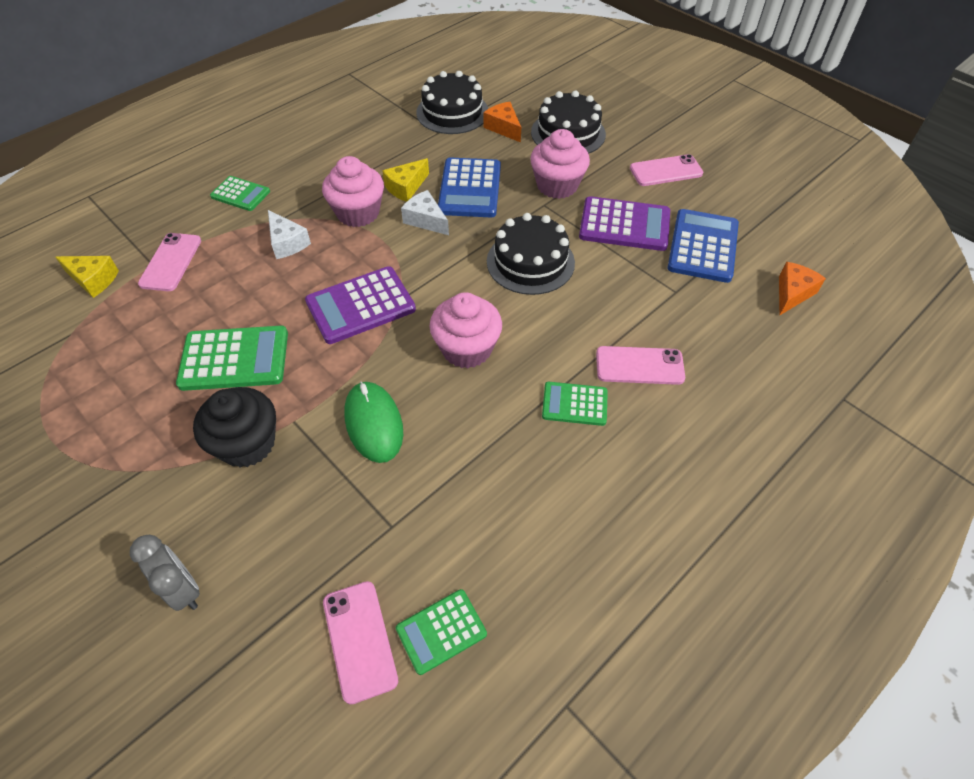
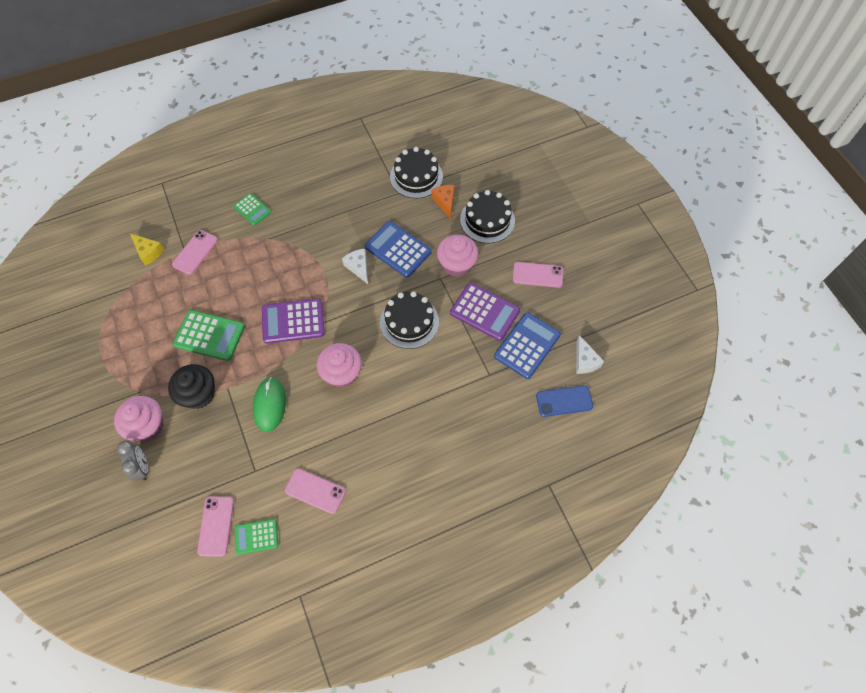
camera: 20 degrees right, 10 degrees up
white cheese [268,210,311,259] -> white cheese moved to [576,335,604,374]
pink cupcake [322,156,384,227] -> pink cupcake moved to [114,396,163,441]
yellow cheese [382,158,429,202] -> none
blue calculator [438,158,501,217] -> blue calculator turned 105 degrees clockwise [365,221,432,277]
green calculator [542,382,608,426] -> none
pink phone [596,346,685,385] -> pink phone moved to [285,469,346,514]
orange cheese [779,262,826,316] -> blue phone [536,385,593,417]

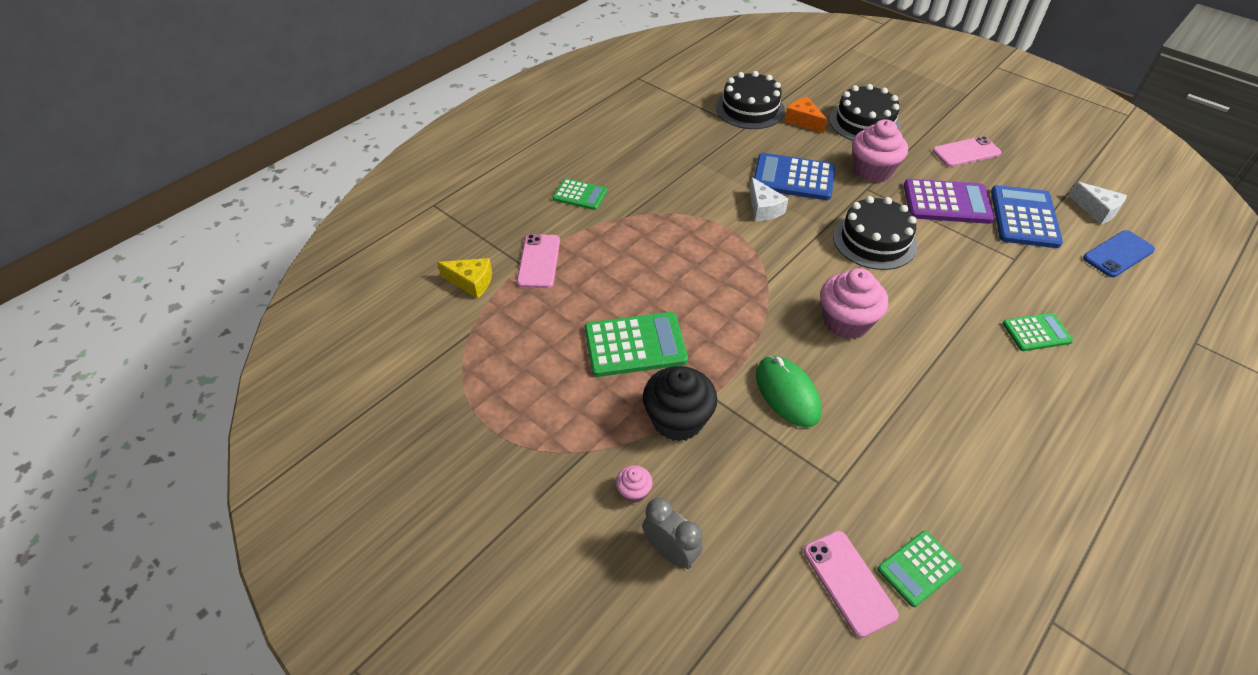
camera: 25 degrees left, 15 degrees down
pink cupcake [114,396,163,441] -> pink cupcake [616,465,653,503], size x0.47
purple calculator [262,298,325,344] -> none
pink phone [285,469,346,514] -> none
white cheese [342,249,368,284] -> white cheese turned 150 degrees counterclockwise [749,177,788,222]
none -> green calculator [1003,313,1073,351]

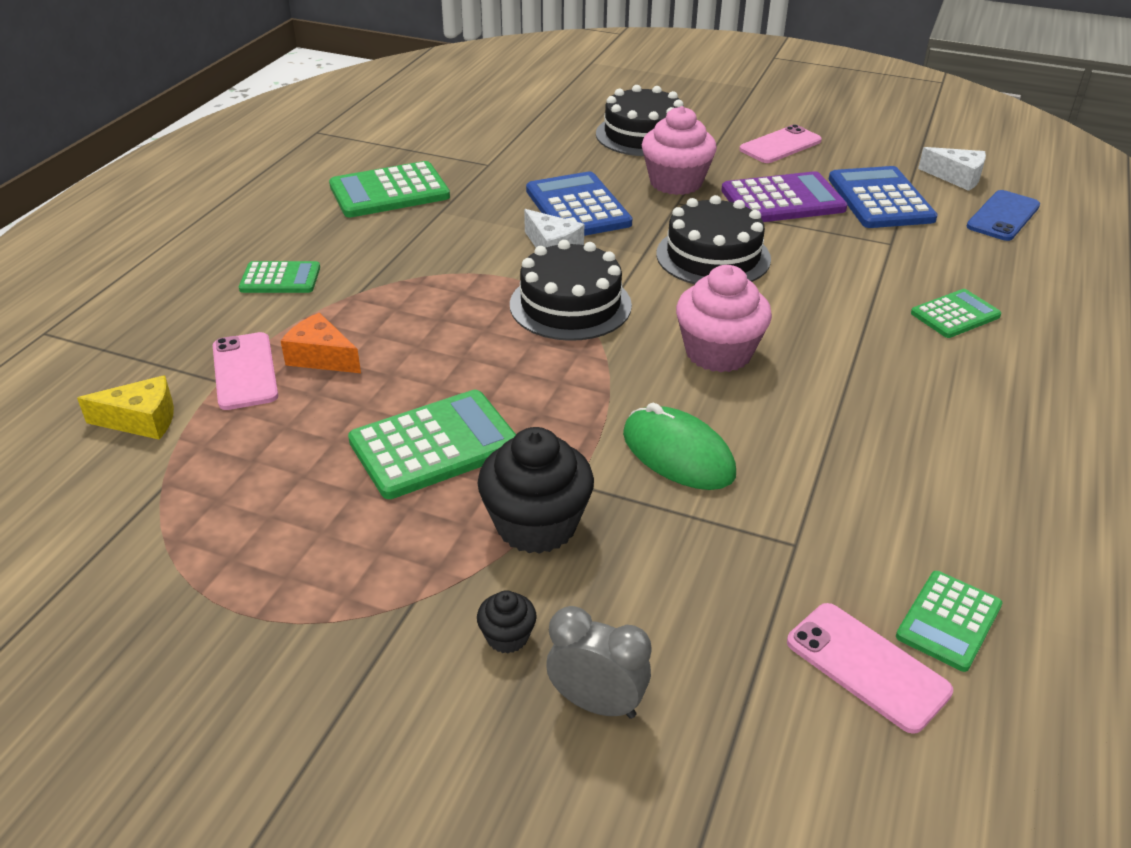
camera: 20 degrees left, 10 degrees down
pink cupcake [616,465,653,503] -> black cupcake [477,590,537,654]
black cake [716,71,785,129] -> black cake moved to [510,240,632,341]
blue calculator [754,153,835,200] -> blue calculator turned 75 degrees clockwise [526,172,633,236]
orange cheese [784,97,827,133] -> orange cheese moved to [281,313,361,373]
none -> green calculator [329,161,450,217]

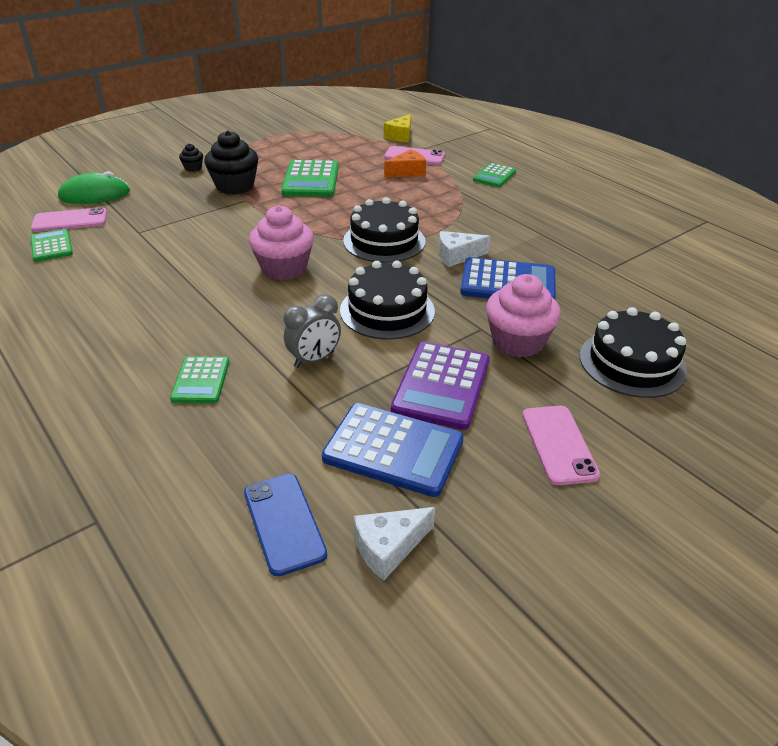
camera: 120 degrees right, 0 degrees up
green calculator [329,161,450,217] -> none
grey clock [546,606,652,719] -> grey clock moved to [283,294,341,368]
green mouse [623,403,736,490] -> green mouse moved to [58,171,130,204]

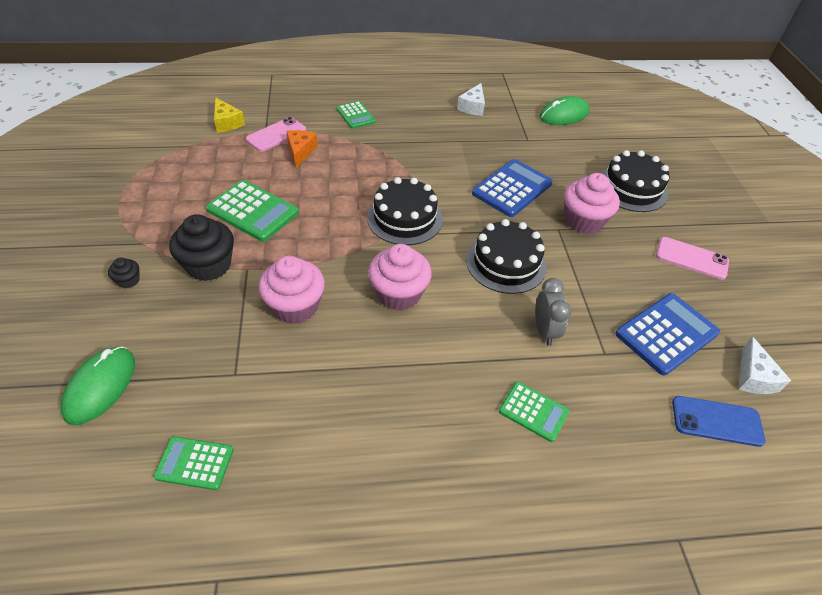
camera: 60 degrees left, 10 degrees up
pink phone [31,207,107,232] -> none
purple calculator [391,342,490,430] -> none
white cheese [439,231,490,267] -> white cheese moved to [457,83,485,116]
none -> pink cupcake [258,256,325,324]
none -> green mouse [539,96,589,125]

